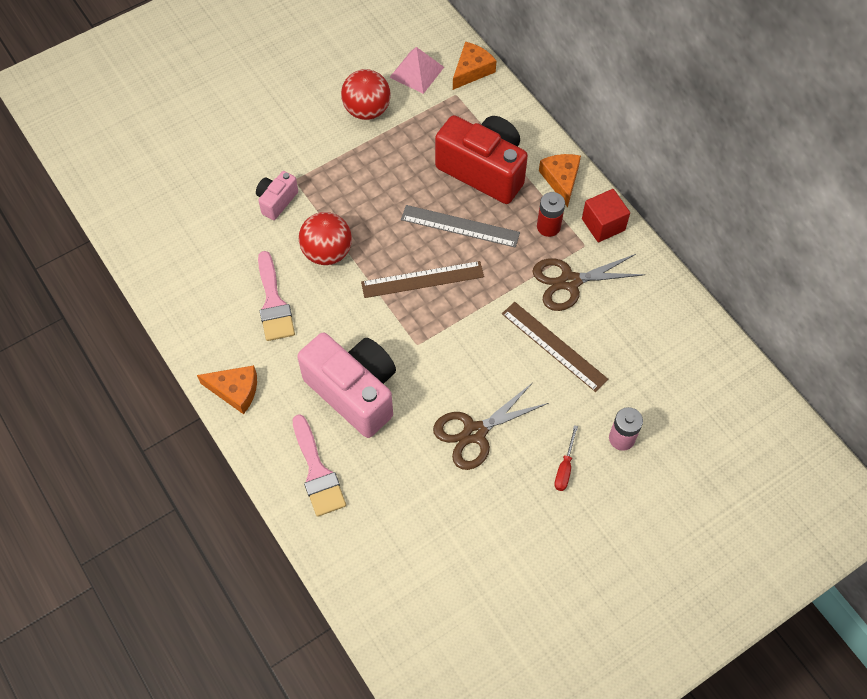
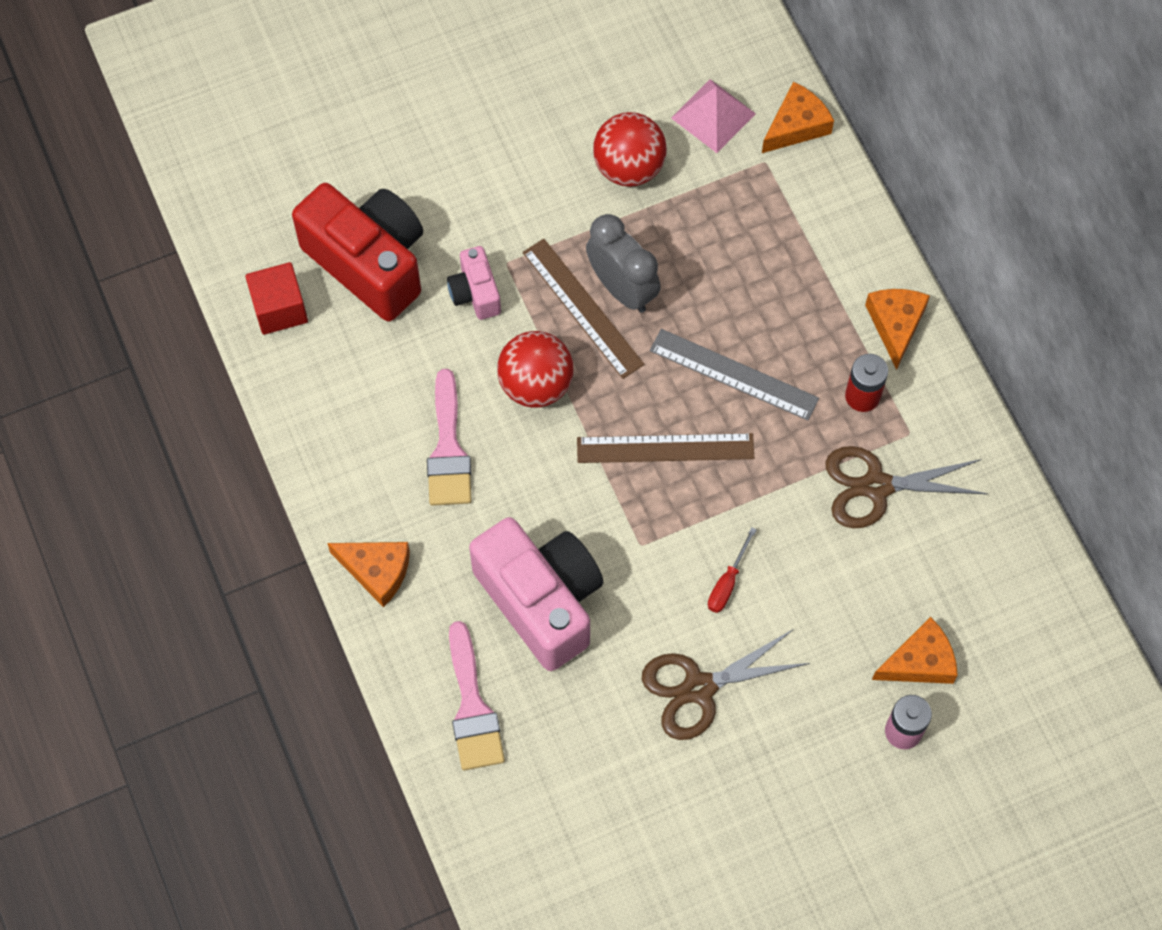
camera: 10 degrees right, 5 degrees up
pink camera [256,171,298,220] -> pink camera turned 60 degrees counterclockwise [447,246,501,320]
red camera [435,115,528,204] -> red camera moved to [292,183,423,322]
brown ruler [502,302,609,392] -> brown ruler moved to [523,239,644,379]
red screwdriver [554,425,578,491] -> red screwdriver moved to [708,527,757,613]
red cube [582,189,630,242] -> red cube moved to [245,262,308,335]
none -> grey clock [586,214,661,313]
none -> orange cheese [872,617,958,684]

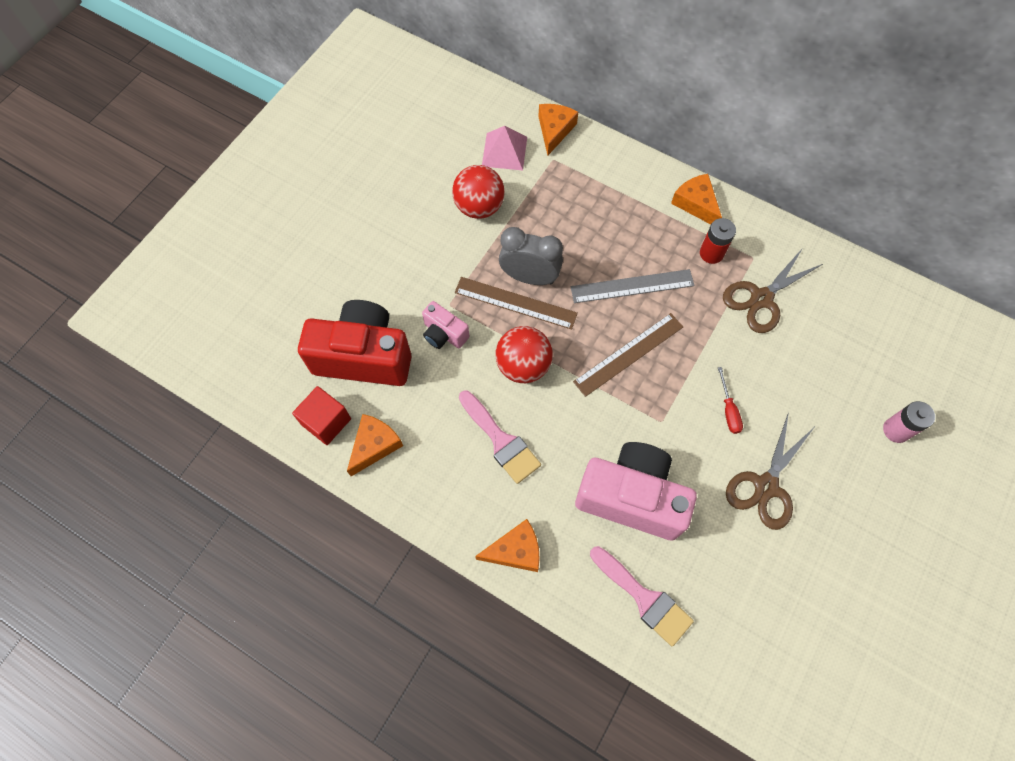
camera: 35 degrees left, 0 degrees up
orange cheese [872,617,958,684] -> orange cheese moved to [347,414,403,476]

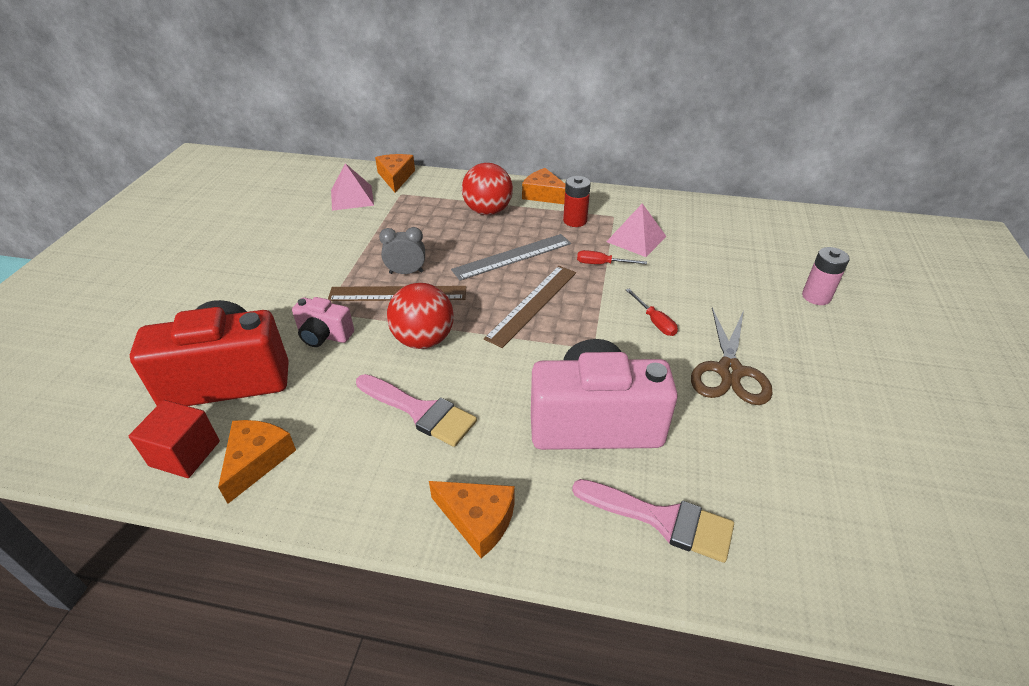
camera: 20 degrees left, 25 degrees down
red ball [452,165,505,219] -> red ball moved to [462,163,513,215]
orange cheese [475,519,540,572] -> orange cheese turned 60 degrees clockwise [429,481,515,558]
grey clock [499,227,563,285] -> grey clock [379,227,425,274], size x0.65
brown scissors [723,248,823,333] -> pink pyramid [606,203,667,257]
none -> red screwdriver [577,250,647,264]

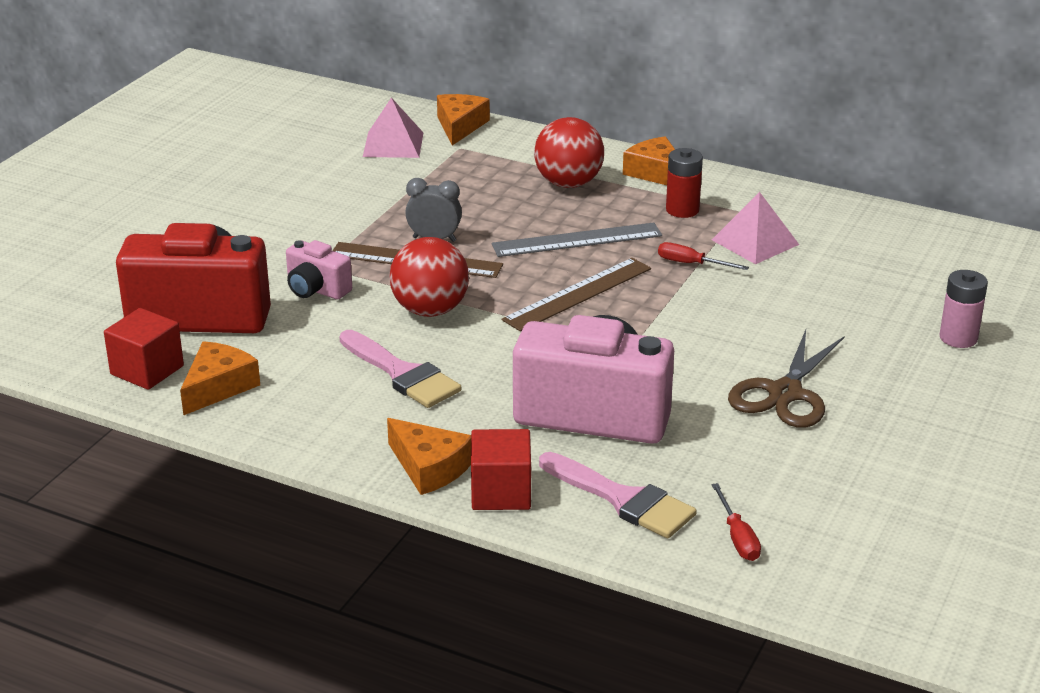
camera: 15 degrees right, 10 degrees down
red screwdriver [626,289,678,336] -> red screwdriver moved to [712,483,761,561]
none -> red cube [471,429,531,510]

